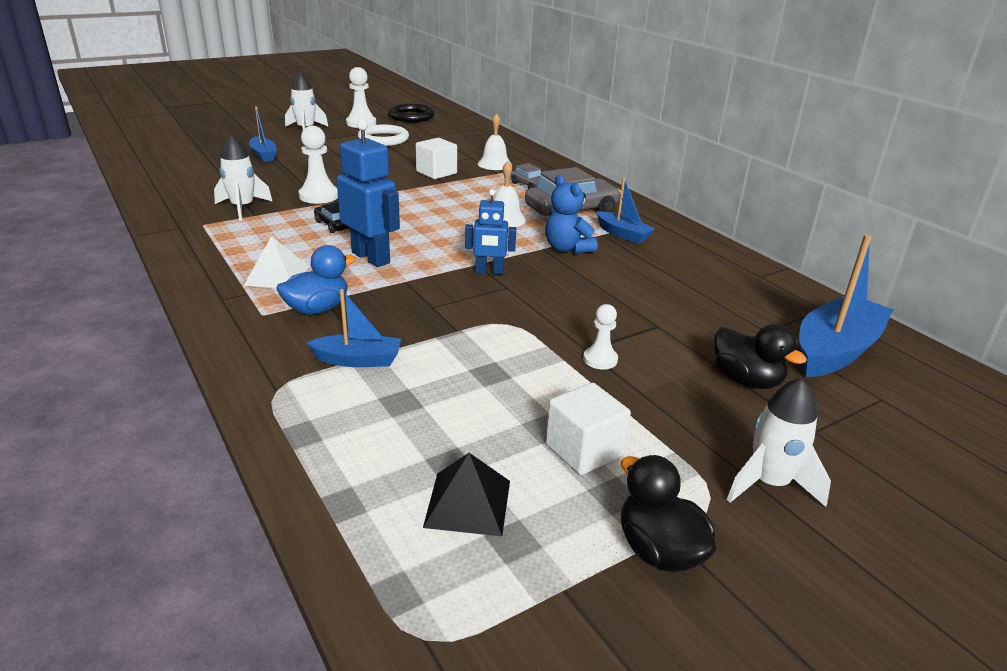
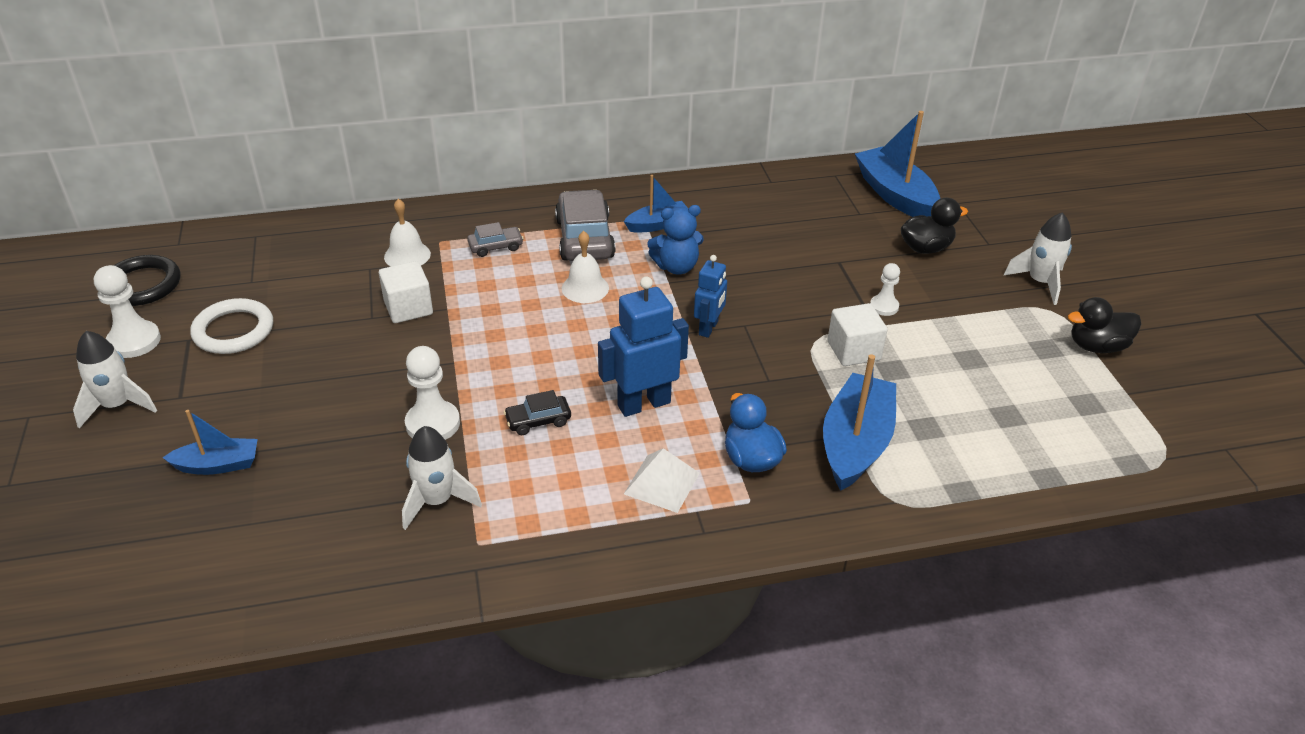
camera: 70 degrees left, 10 degrees up
blue boat [306,289,401,367] -> blue boat [823,354,896,491], size x1.75
black pyramid [423,453,510,536] -> none
white cube [546,383,631,475] -> white cube moved to [827,303,887,366]

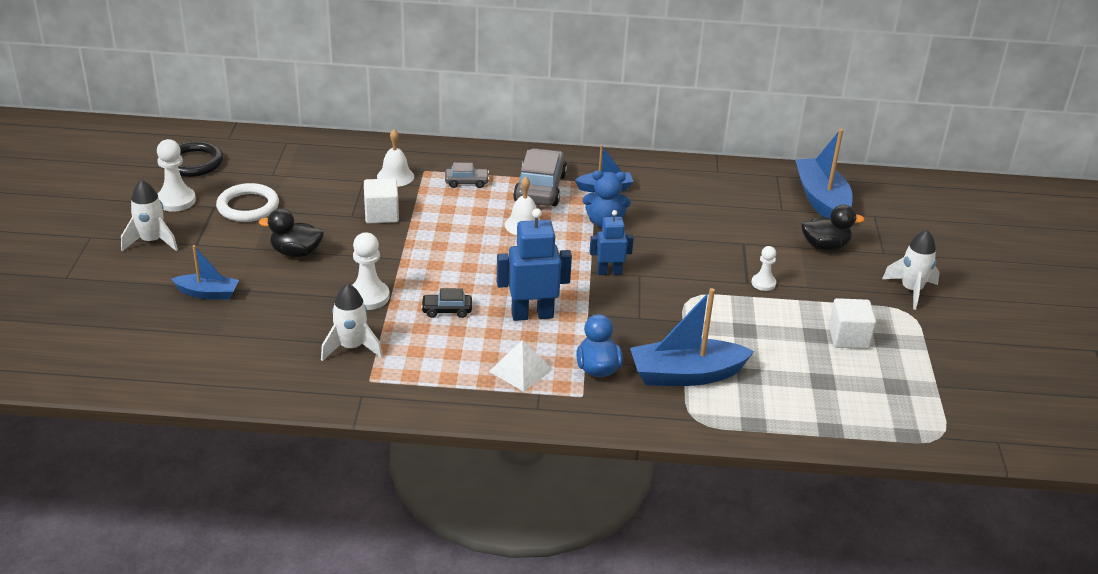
camera: 15 degrees right, 5 degrees down
blue robot [694,255,727,338] -> blue robot turned 135 degrees counterclockwise [590,210,634,275]
blue boat [823,354,896,491] -> blue boat turned 135 degrees counterclockwise [630,288,754,386]
white cube [827,303,887,366] -> white cube moved to [829,298,876,349]
black duck [1068,297,1141,353] -> black duck moved to [259,208,324,257]

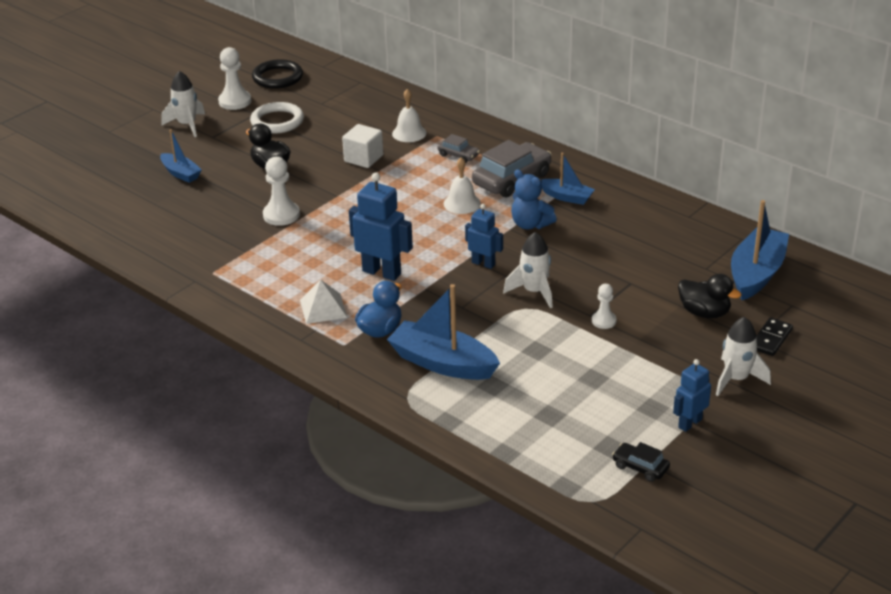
camera: 40 degrees right, 0 degrees up
white rocket [321,283,383,361] -> white rocket moved to [503,232,553,308]
black car [421,288,472,318] -> black car moved to [612,442,670,482]
white cube [829,298,876,349] -> none
none -> blue robot [673,359,711,432]
none -> black domino [756,318,793,356]

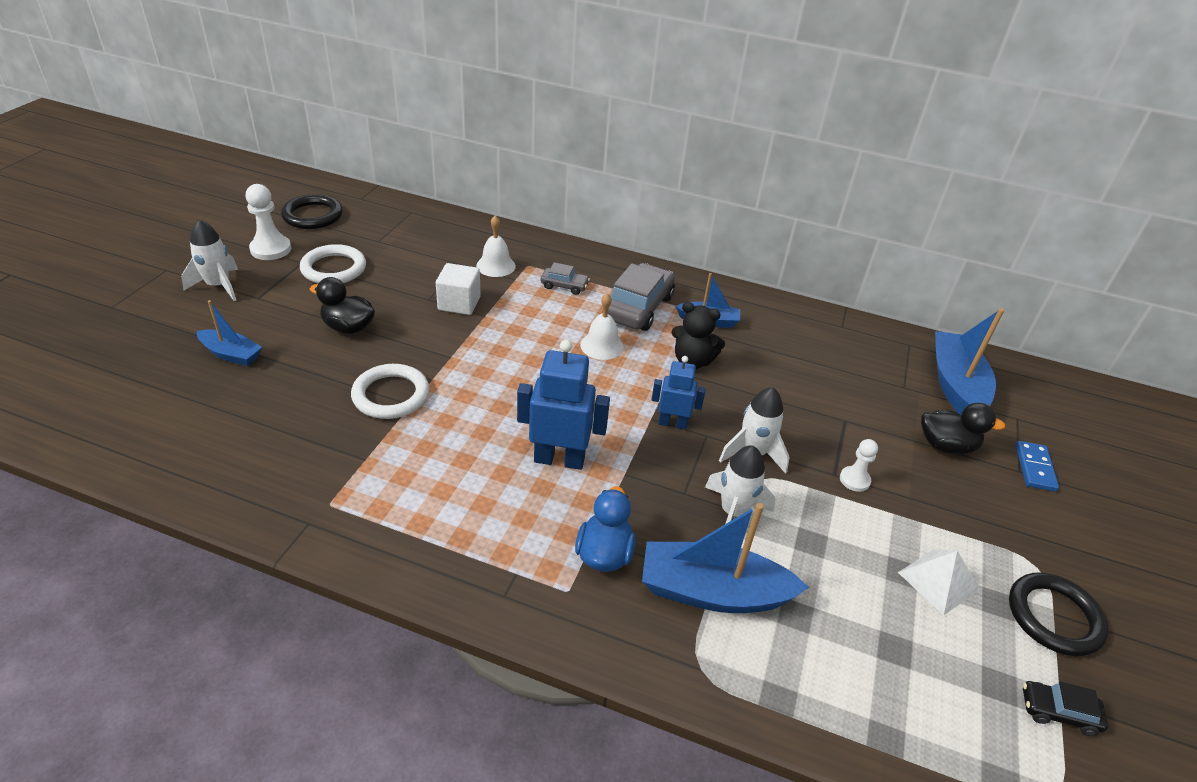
camera: 25 degrees left, 5 degrees up
white pawn [263,157,300,226] -> white ring [351,364,430,419]
white pyramid [300,280,347,324] -> white pyramid moved to [898,549,980,615]
blue teddy bear [511,170,557,229] -> black teddy bear [671,302,725,369]
blue robot [673,359,711,432] -> black ring [1009,572,1109,657]
white rocket [716,317,771,396] -> white rocket moved to [705,445,775,524]
black domino [756,318,793,356] -> blue domino [1016,441,1059,492]

